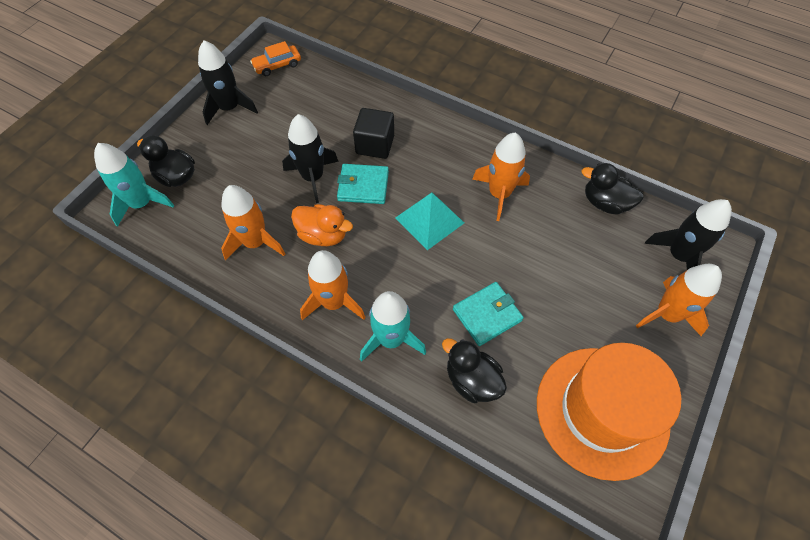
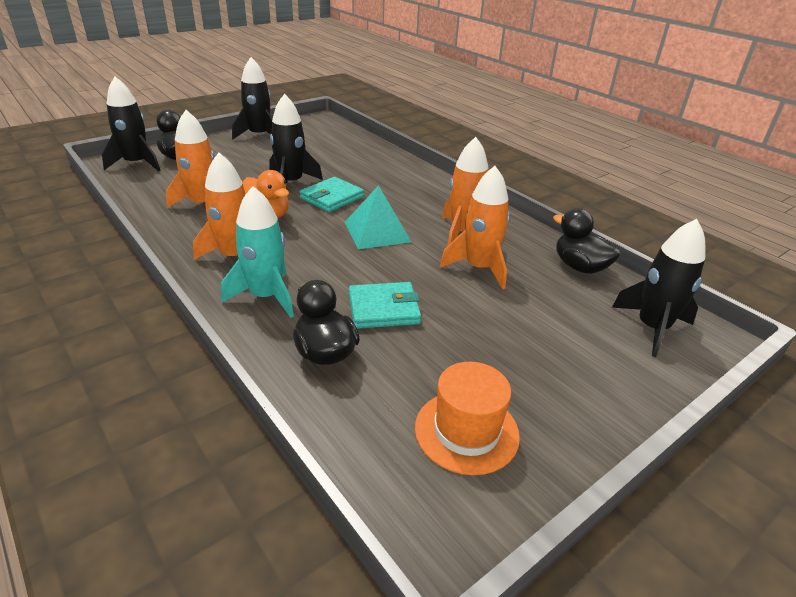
camera: 20 degrees right, 25 degrees down
turquoise rocket [94,143,174,227] -> black rocket [102,77,161,171]
orange car [250,41,301,76] -> none
turquoise wallet [337,164,389,204] -> turquoise wallet turned 75 degrees counterclockwise [300,177,364,212]
black cube [353,108,394,159] -> none
orange hat [537,343,681,481] -> orange hat [415,362,520,475], size x0.56
orange rocket [636,264,722,336] -> orange rocket moved to [440,166,510,289]

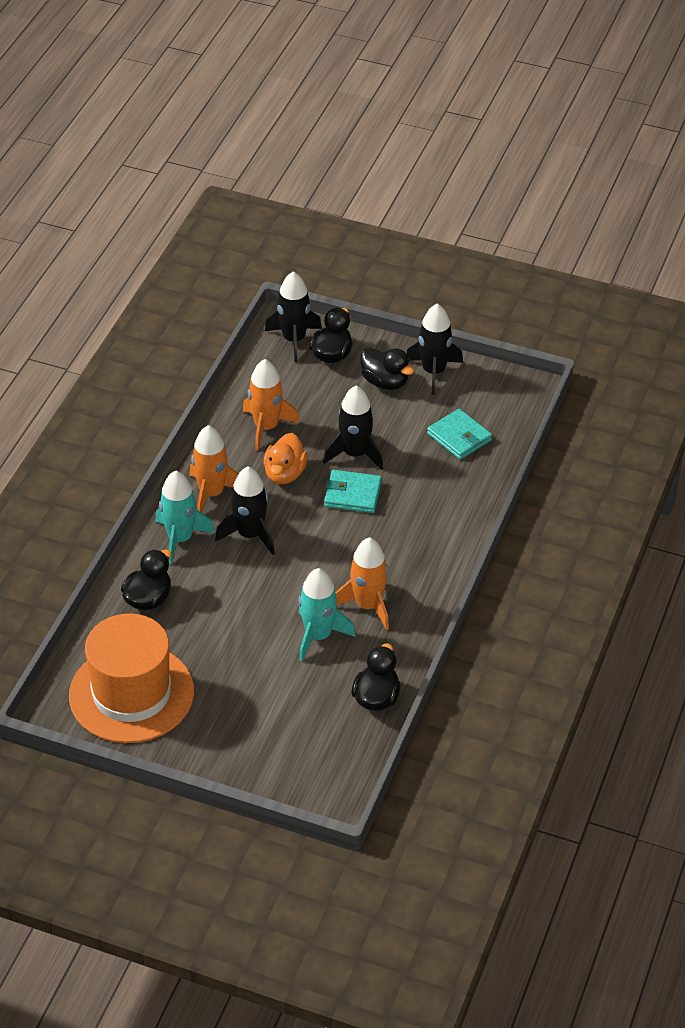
camera: 60 degrees right, 10 degrees up
turquoise pyramid [345,185,412,249] -> none
turquoise wallet [349,282,421,329] -> turquoise wallet moved to [427,409,492,460]
orange hat [415,362,520,475] -> orange hat [69,613,194,743], size x1.79
orange rocket [440,166,510,289] -> turquoise rocket [298,568,355,662]
black rocket [612,219,705,357] -> black rocket moved to [215,467,275,555]
none -> black duck [361,347,414,390]

